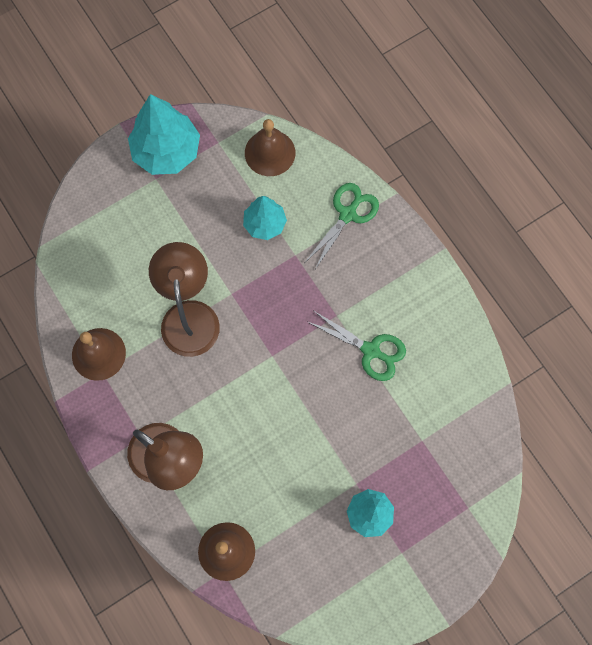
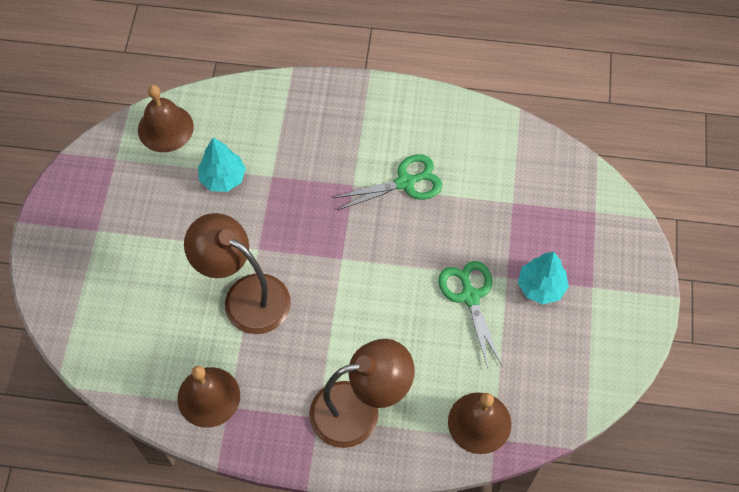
camera: 50 degrees left, 10 degrees down
turquoise tree [128,94,200,175] -> none
green scissors [305,183,379,269] -> green scissors moved to [438,261,502,368]

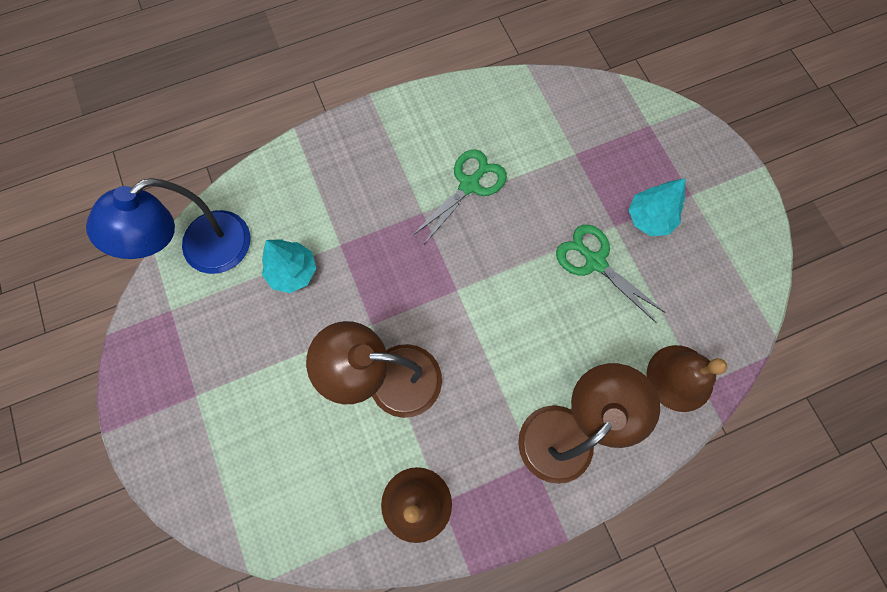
camera: 30 degrees left, 10 degrees up
brown bell [138,85,194,152] -> blue lamp [86,178,251,274]

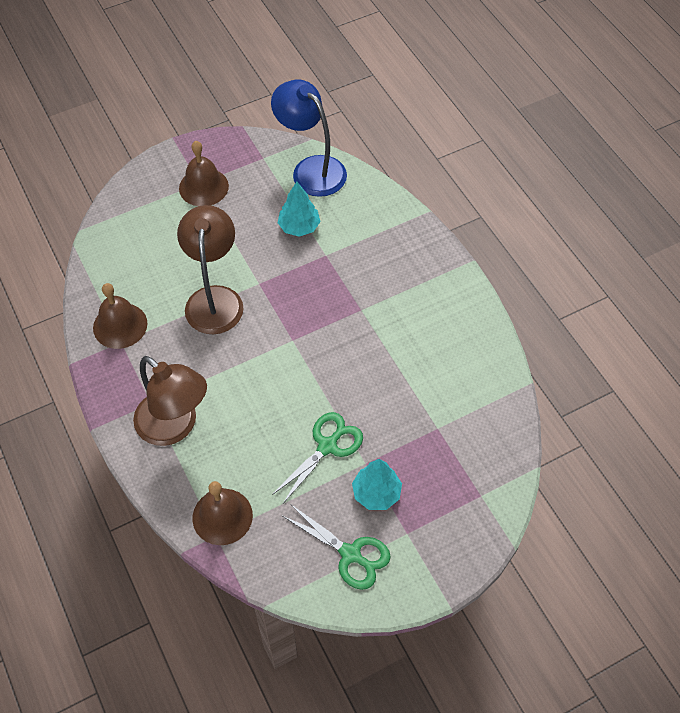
camera: 85 degrees right, 15 degrees down
green scissors [412,149,507,244] -> green scissors moved to [283,504,391,590]
none -> brown bell [179,141,229,206]

